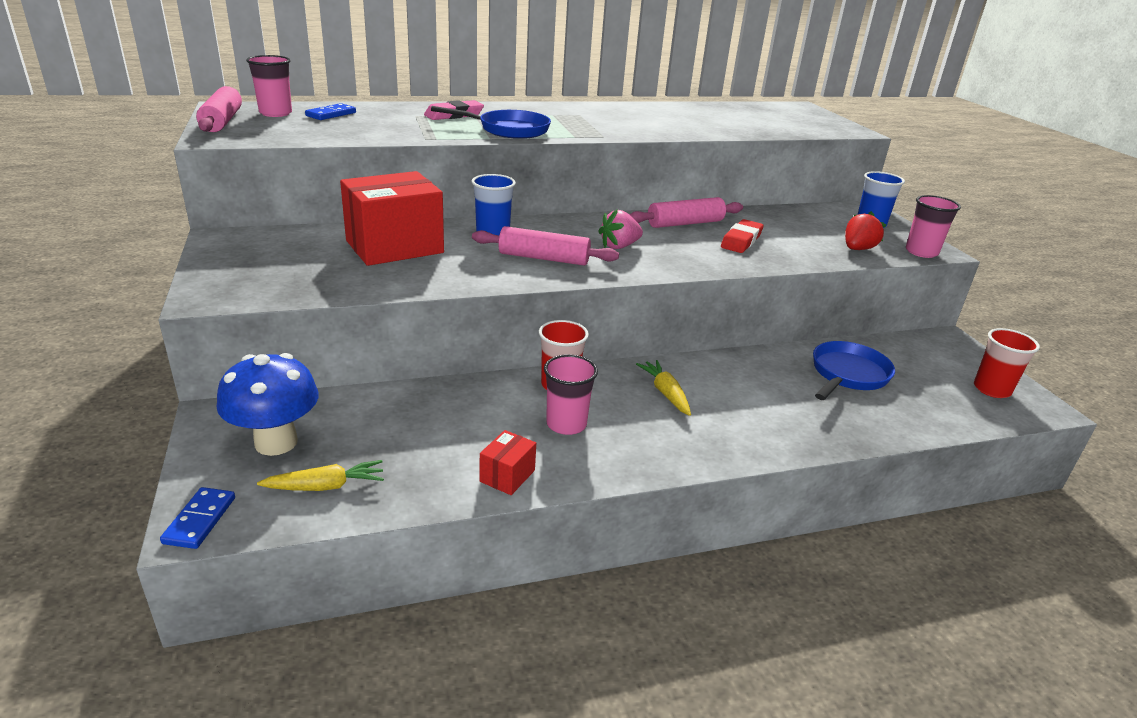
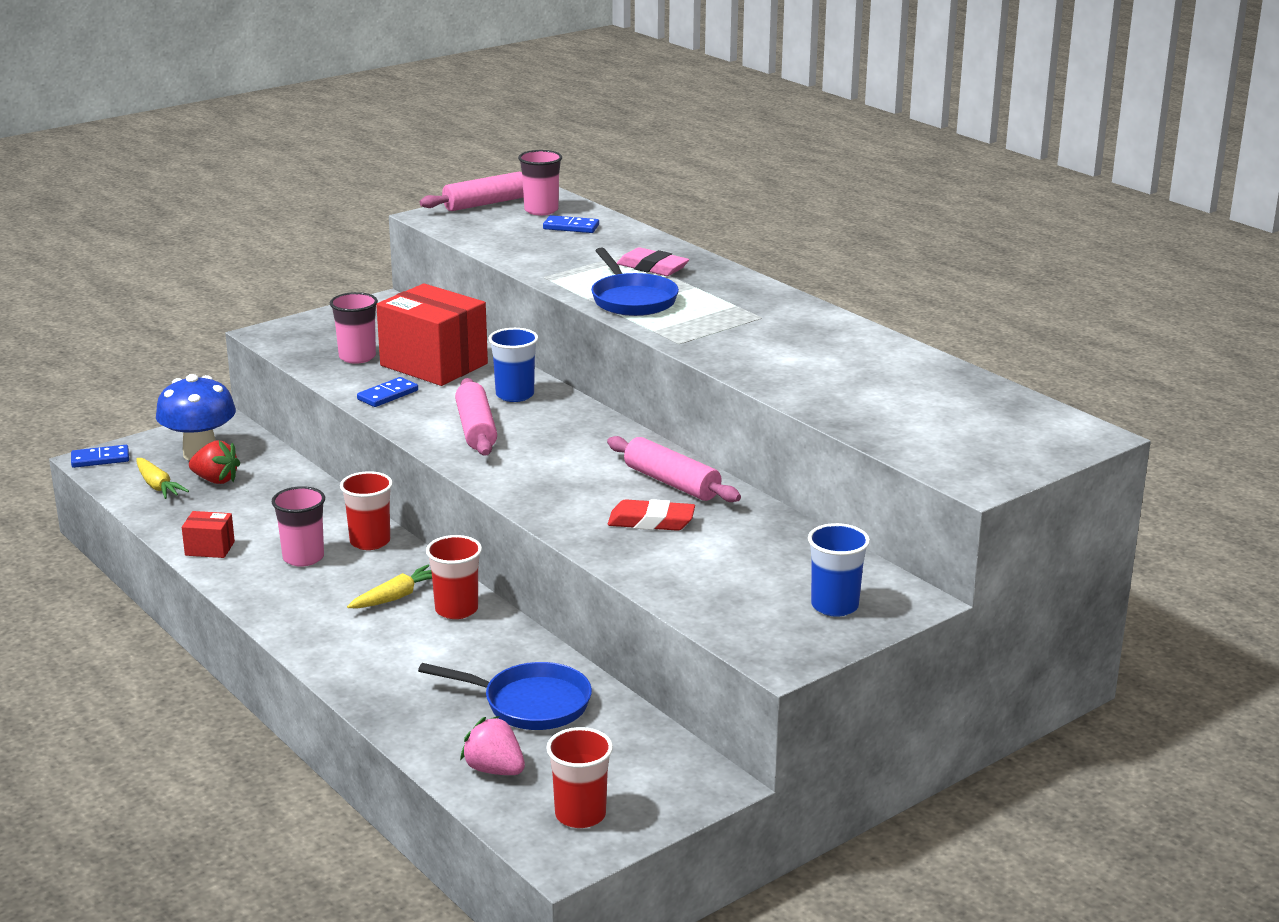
camera: 70 degrees right, 5 degrees down
pink strawberry [598,209,643,249] -> pink strawberry moved to [460,716,525,775]
red strawberry [845,211,886,250] -> red strawberry moved to [189,440,240,484]
pink cup [906,195,961,258] -> pink cup moved to [330,292,378,364]
none -> blue domino [357,377,418,407]
none -> red cup [426,535,482,619]

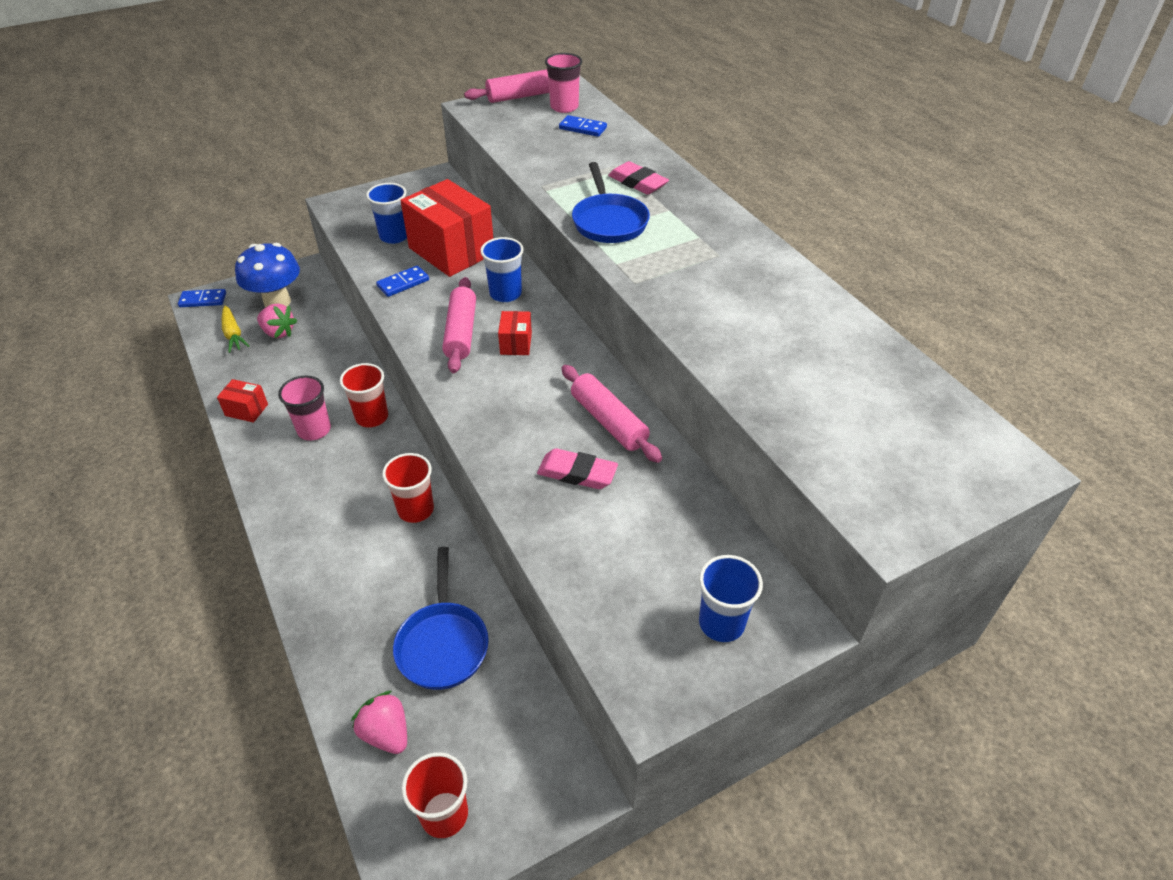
camera: 10 degrees right, 20 degrees up
red strawberry [189,440,240,484] -> pink strawberry [257,304,297,338]
pink cup [330,292,378,364] -> blue cup [366,183,407,244]
yellow carrot [347,564,432,608] -> none
blue pan [418,662,592,730] -> blue pan turned 60 degrees clockwise [393,547,489,690]
red eraser [608,499,695,531] -> pink eraser [537,448,618,489]
none -> red box [498,311,532,355]

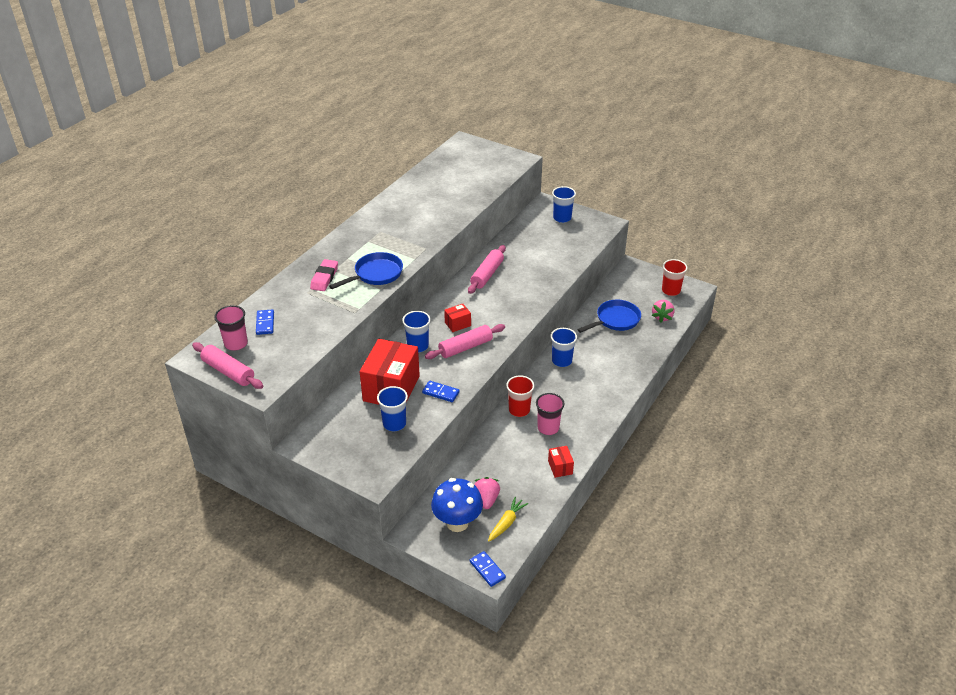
camera: 120 degrees left, 5 degrees down
red cup [382,453,434,523] -> blue cup [551,328,577,367]
pink eraser [537,448,618,489] -> none

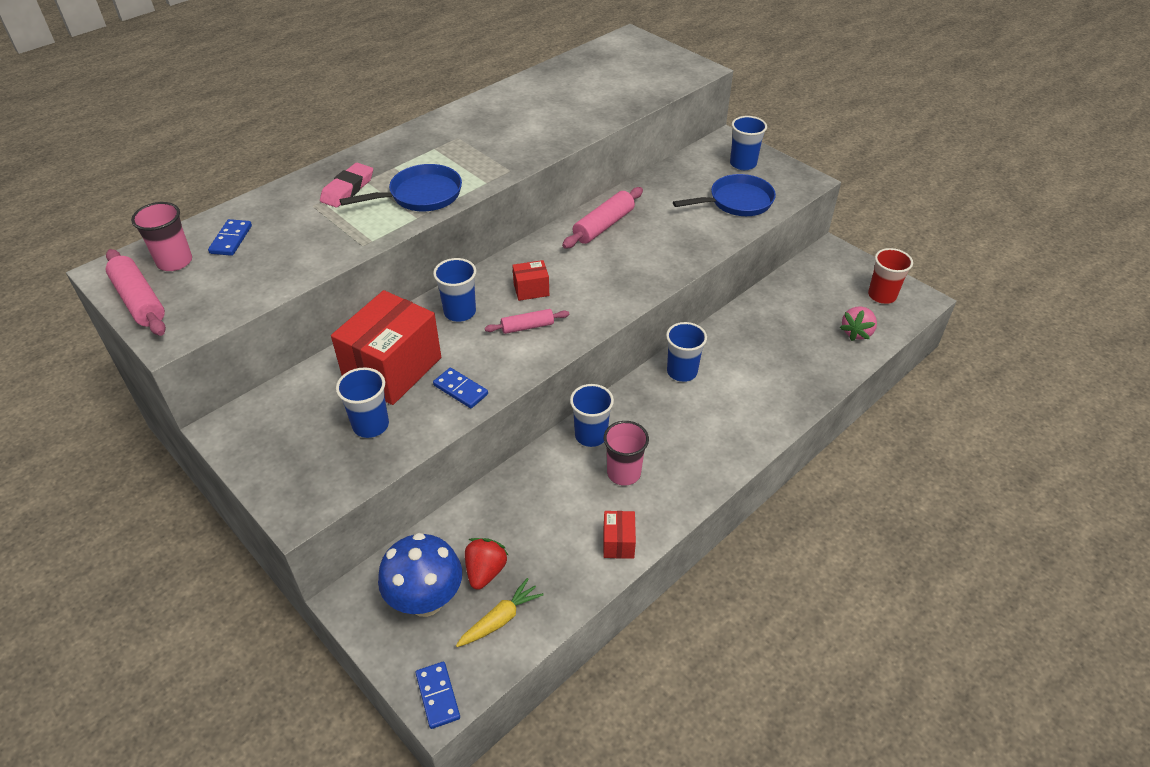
camera: 15 degrees right, 5 degrees up
pink rolling pin [425,324,505,359] -> pink rolling pin [485,309,569,334], size x0.62
pink strawberry [474,477,500,509] -> red strawberry [465,538,508,590]
red cup [506,375,534,417] -> blue cup [570,384,614,447]
blue pan [577,300,641,333] -> blue pan moved to [673,174,776,216]

